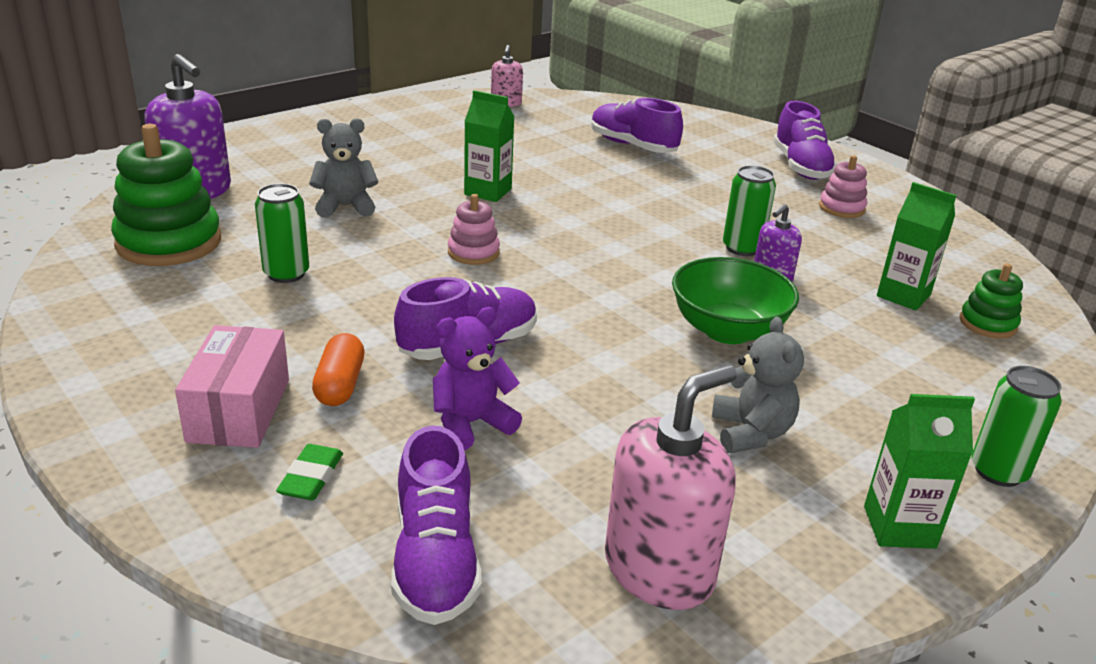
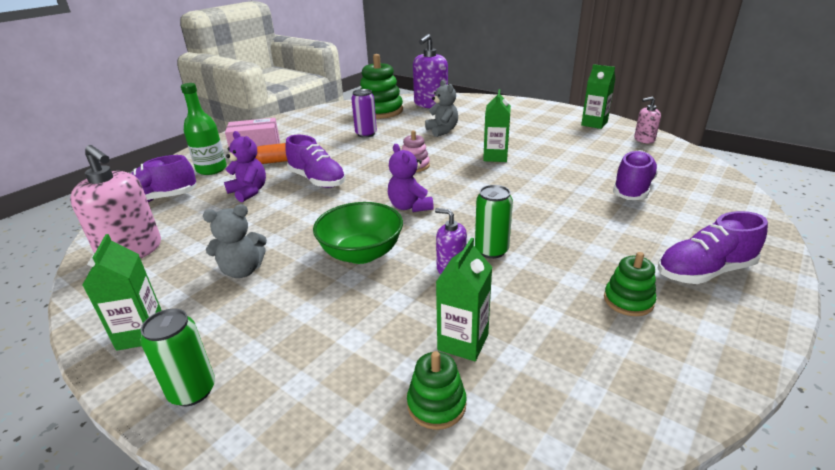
camera: 80 degrees right, 0 degrees up
green can [255,183,309,283] -> purple can [351,89,377,138]
green eraser [276,444,343,500] -> green bottle [181,83,227,175]
pink stacking toy [819,155,867,218] -> green stacking toy [604,252,656,316]
none -> purple teddy bear [388,144,434,212]
none -> green carton [581,64,615,129]

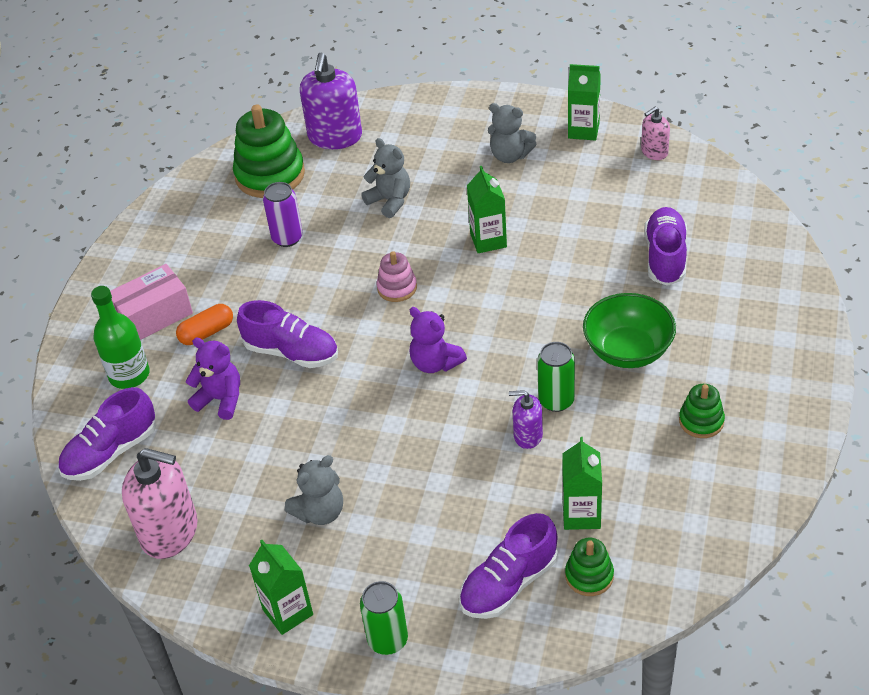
camera: 20 degrees left, 15 degrees up
green bowl [313,202,403,264] -> green bowl moved to [583,293,676,368]
purple shoe [658,211,768,284] -> purple shoe moved to [459,513,558,619]
none -> grey teddy bear [488,103,536,163]

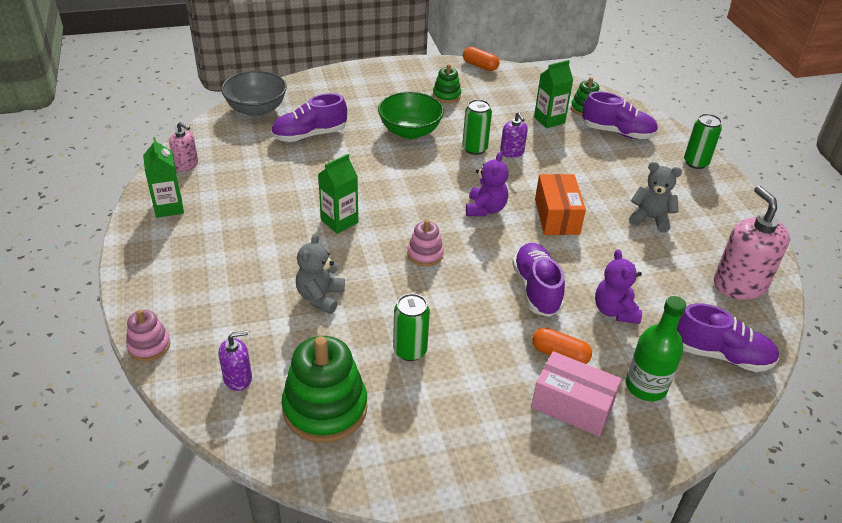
camera: 125 degrees left, 5 degrees down
green carton [249,540,313,635] -> none
purple can [263,182,303,247] -> green can [393,294,430,361]
purple soap dispenser [300,53,362,149] -> purple soap dispenser [218,330,252,391], size x0.53
grey teddy bear [488,103,536,163] -> none
none -> pink stacking toy [126,310,170,362]
none -> grey bowl [221,71,287,117]
none -> orange capsule [463,47,499,71]
none -> orange box [535,174,586,235]

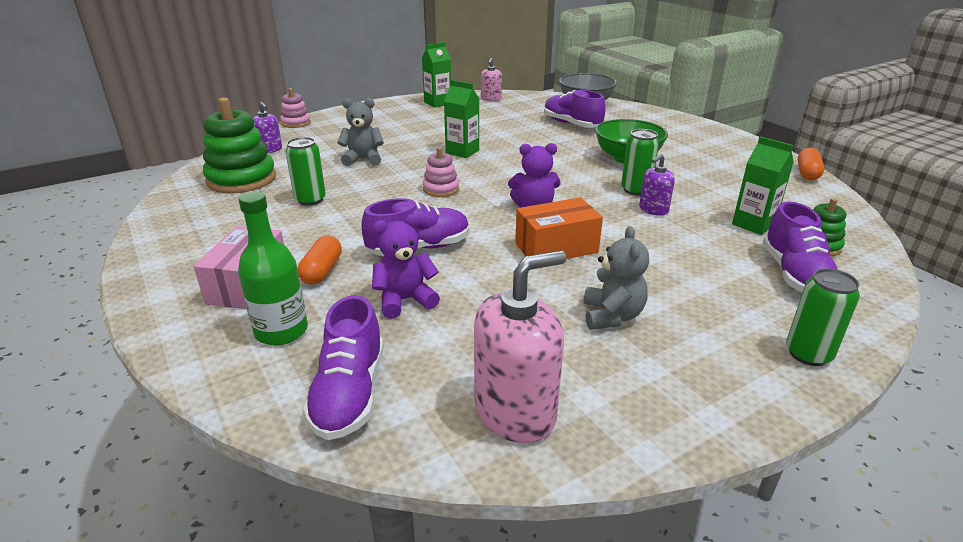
camera: 75 degrees right, 10 degrees down
green stacking toy [433,64,461,103] -> none

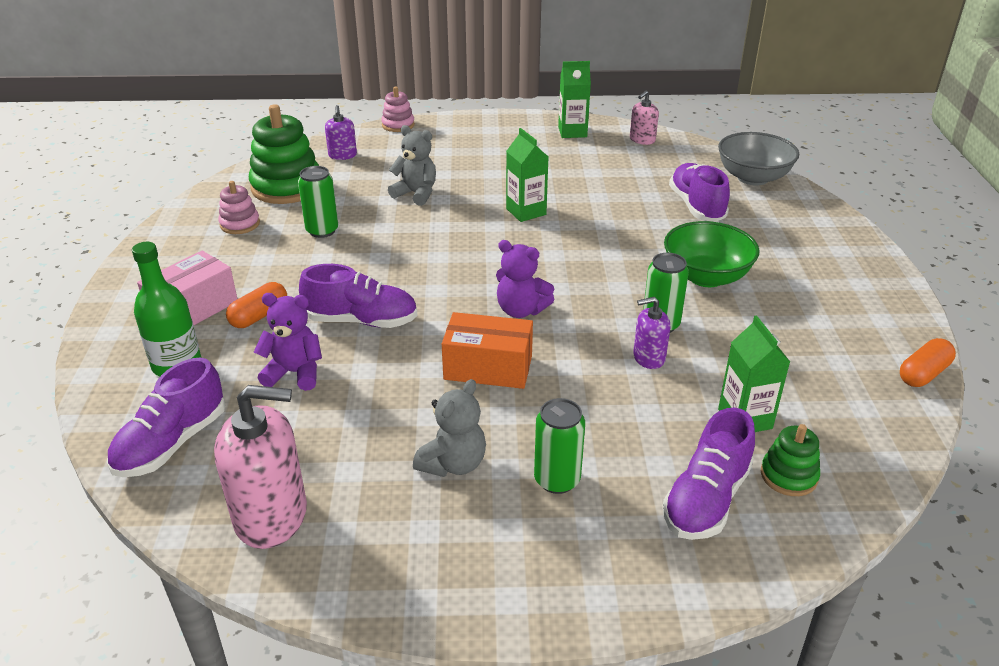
camera: 30 degrees right, 5 degrees up
pink stacking toy [423,147,459,197] -> pink stacking toy moved to [218,181,260,234]
green can [786,268,860,366] -> green can moved to [534,398,585,494]

